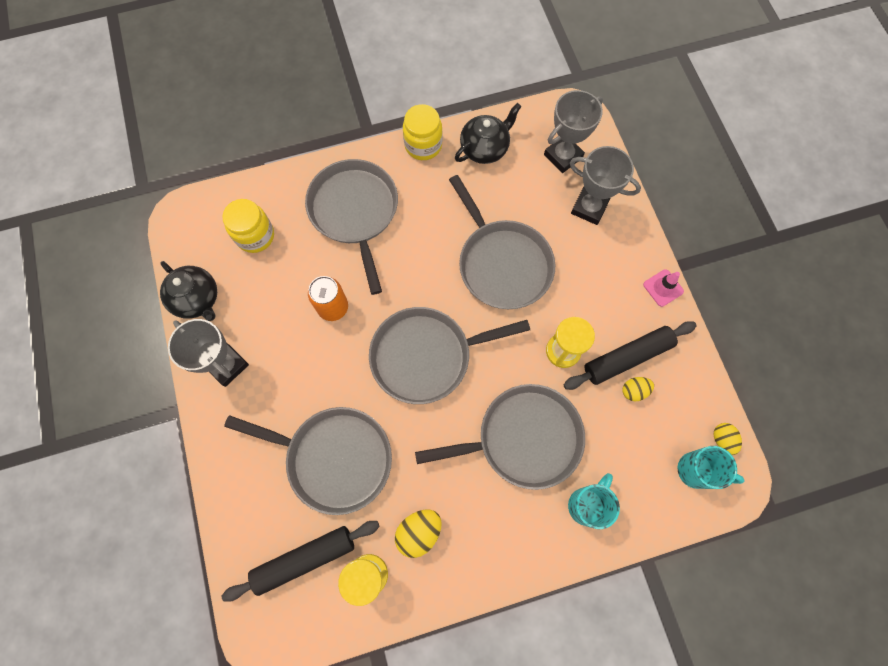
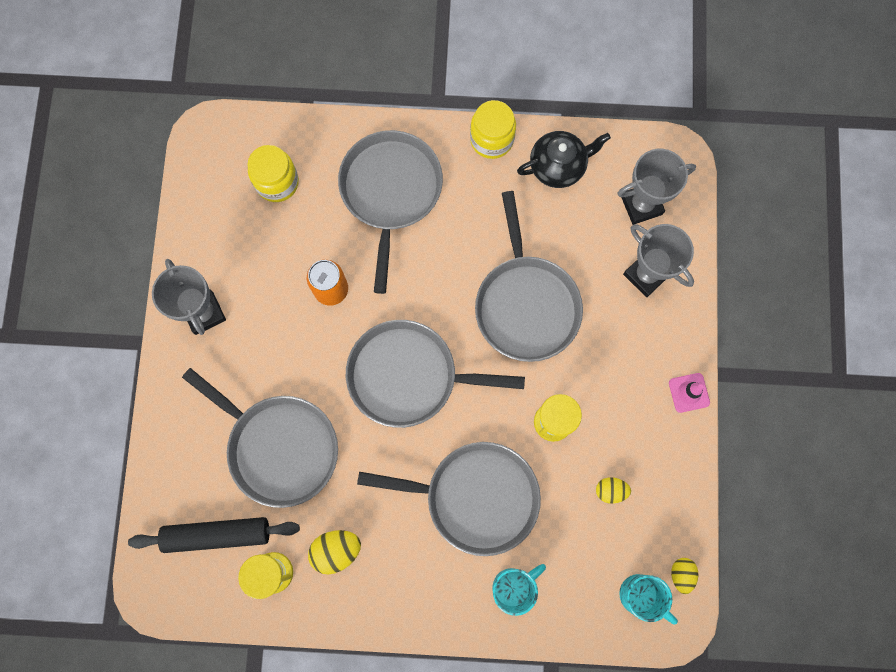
camera: 20 degrees right, 5 degrees up
black teapot [160,261,217,321] -> none
black rolling pin [564,321,697,390] -> none

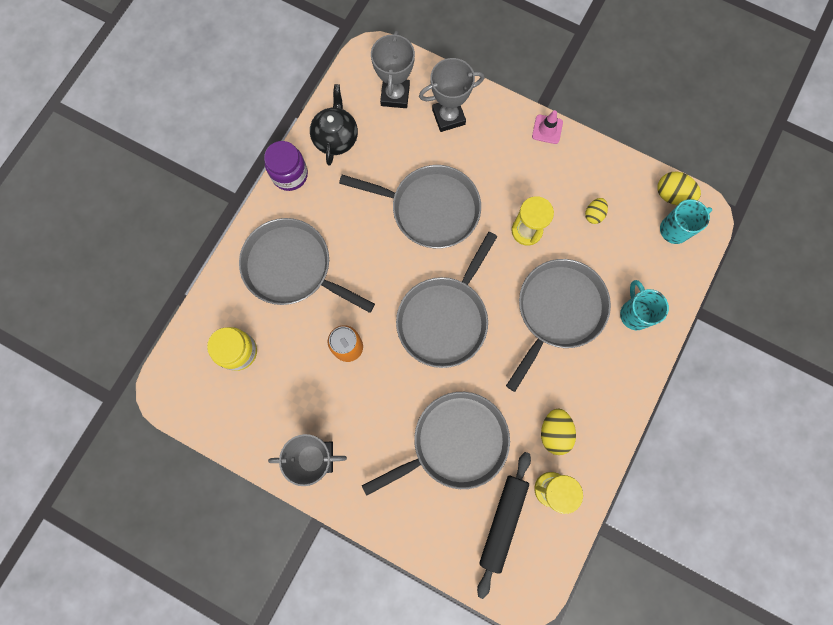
camera: 65 degrees left, 0 degrees up
yellow jar [470,100,516,159] -> purple jar [264,141,308,191]
yellow egg [671,558,698,594] -> yellow egg [657,171,701,205], size x1.54

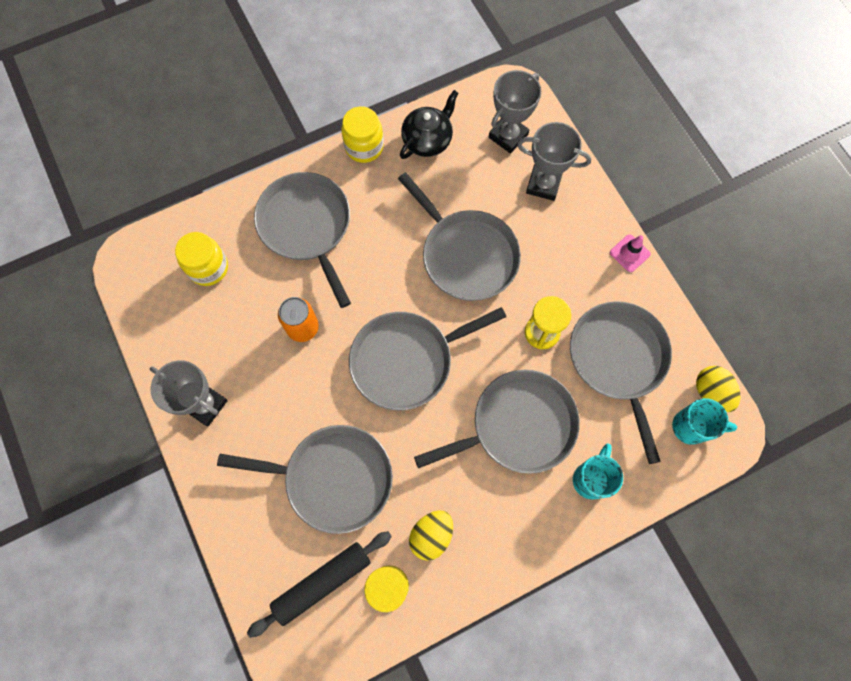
camera: 35 degrees right, 5 degrees down
purple jar [264,141,308,191] -> yellow jar [341,106,384,163]
yellow egg [585,198,608,224] -> grey pan [570,301,672,464]

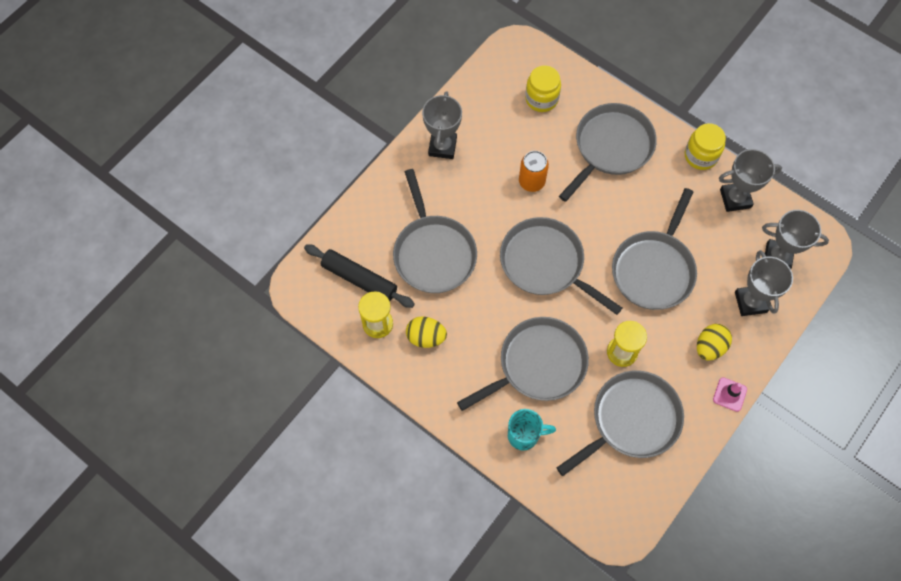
camera: 65 degrees right, 5 degrees down
black teapot [400,90,458,159] -> grey trophy [719,149,782,212]
grey pan [414,370,580,474] -> grey pan turned 75 degrees counterclockwise [457,317,589,411]
turquoise mug [672,398,737,445] -> none
yellow egg [696,366,740,412] -> yellow egg moved to [697,324,732,360]

